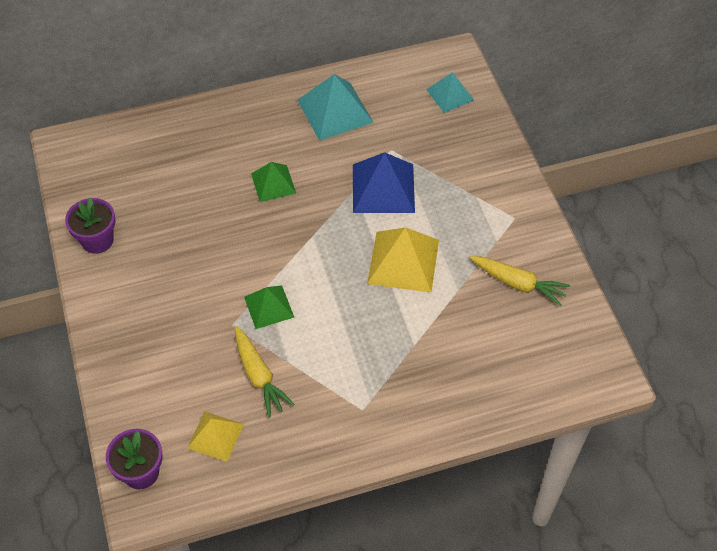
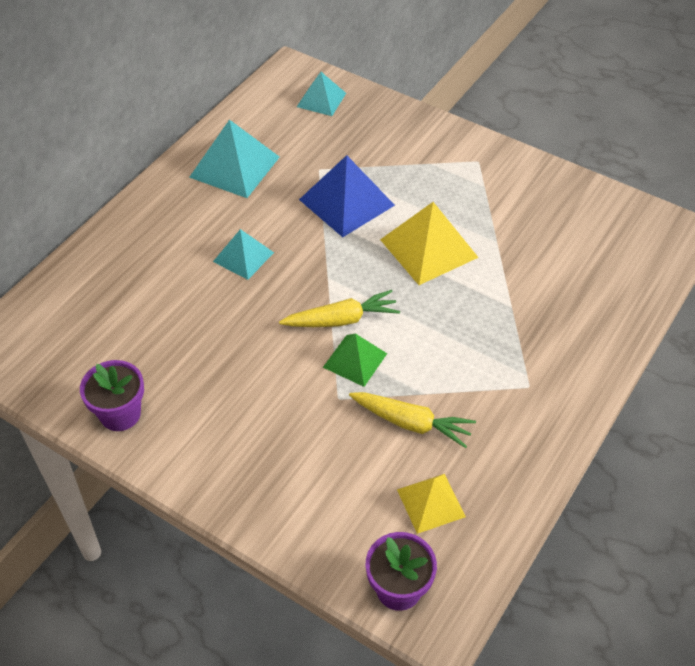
camera: 40 degrees left, 5 degrees down
green pyramid [251,162,296,202] -> turquoise pyramid [213,229,274,280]
yellow carrot [470,256,570,306] -> yellow carrot moved to [279,290,400,327]

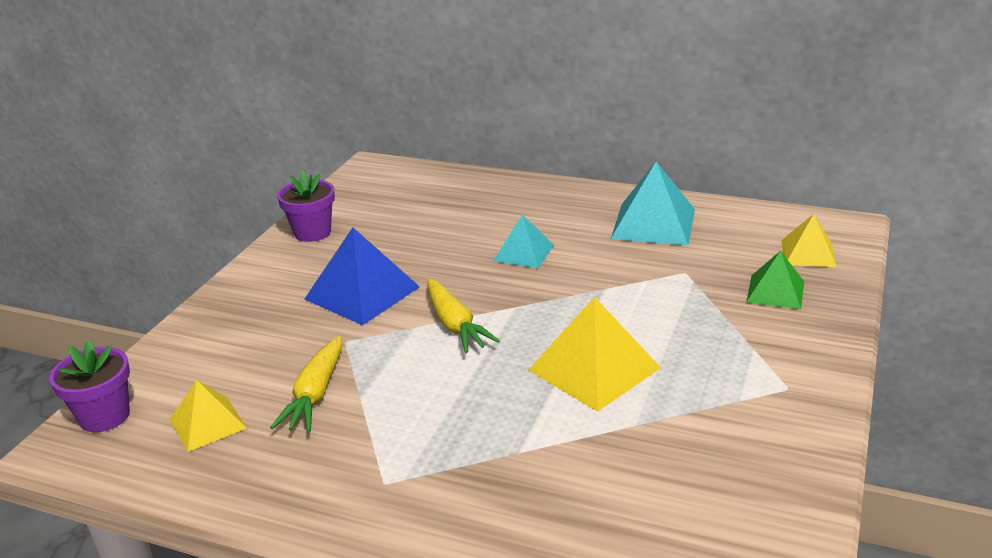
camera: 80 degrees right, 20 degrees down
turquoise pyramid [297,72,346,116] -> yellow pyramid [781,214,837,267]
blue pyramid [299,155,395,237] -> blue pyramid moved to [304,227,420,325]
green pyramid [323,333,387,387] -> green pyramid moved to [746,251,804,309]

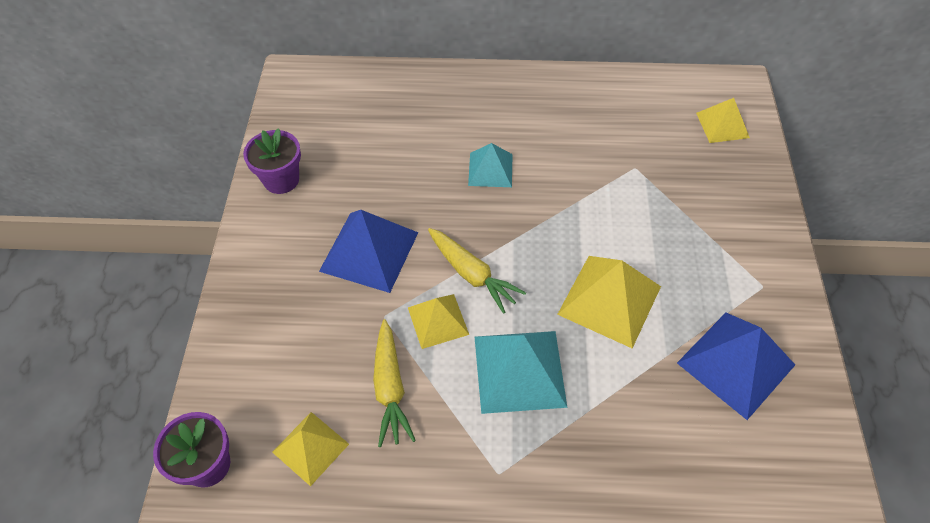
camera: 20 degrees left, 25 degrees up
turquoise pyramid [611,161,695,246] -> turquoise pyramid moved to [475,331,567,414]
green pyramid [746,251,804,309] -> none
none -> yellow pyramid [408,294,469,349]
none -> blue pyramid [677,313,795,420]

